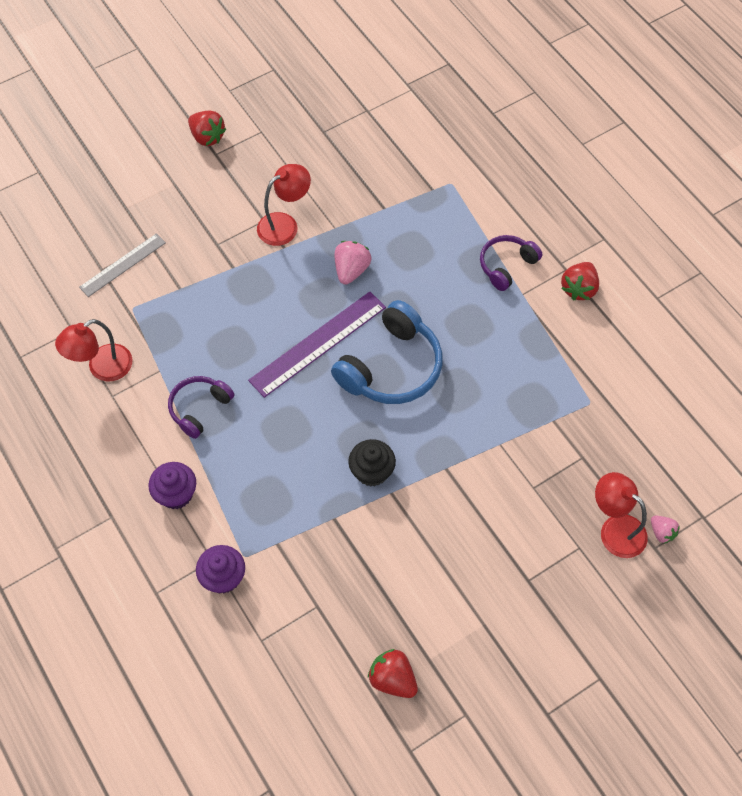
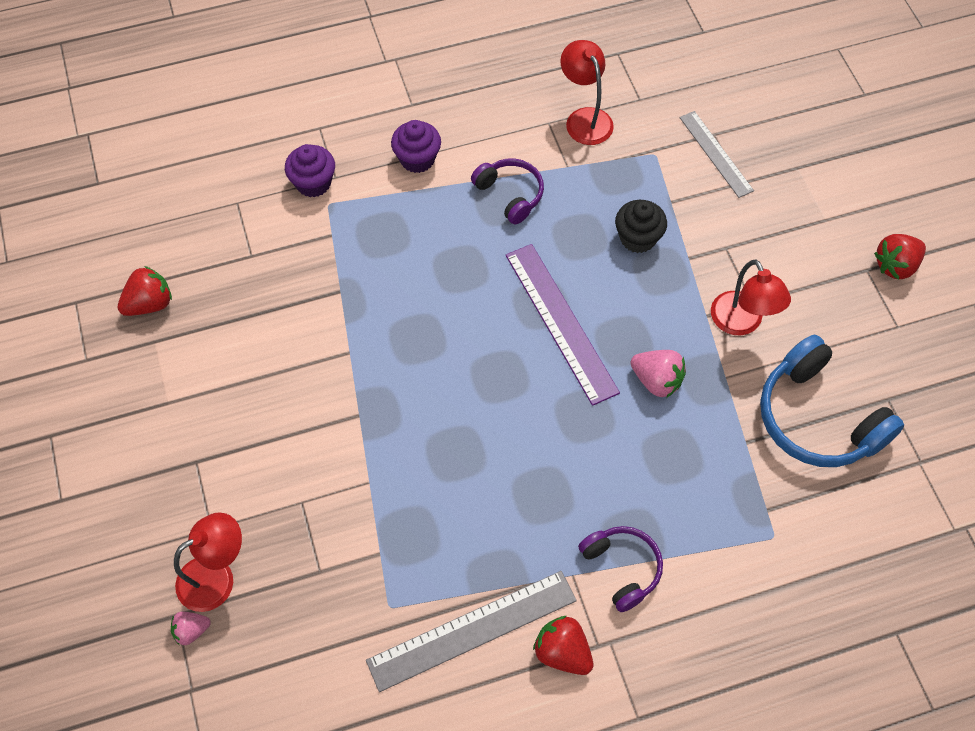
camera: 105 degrees right, 0 degrees up
blue headphones [331,300,443,404] -> blue headphones moved to [760,335,904,467]
black cupcake [348,439,396,487] -> black cupcake moved to [615,200,667,253]
none -> grey ruler [366,571,577,692]

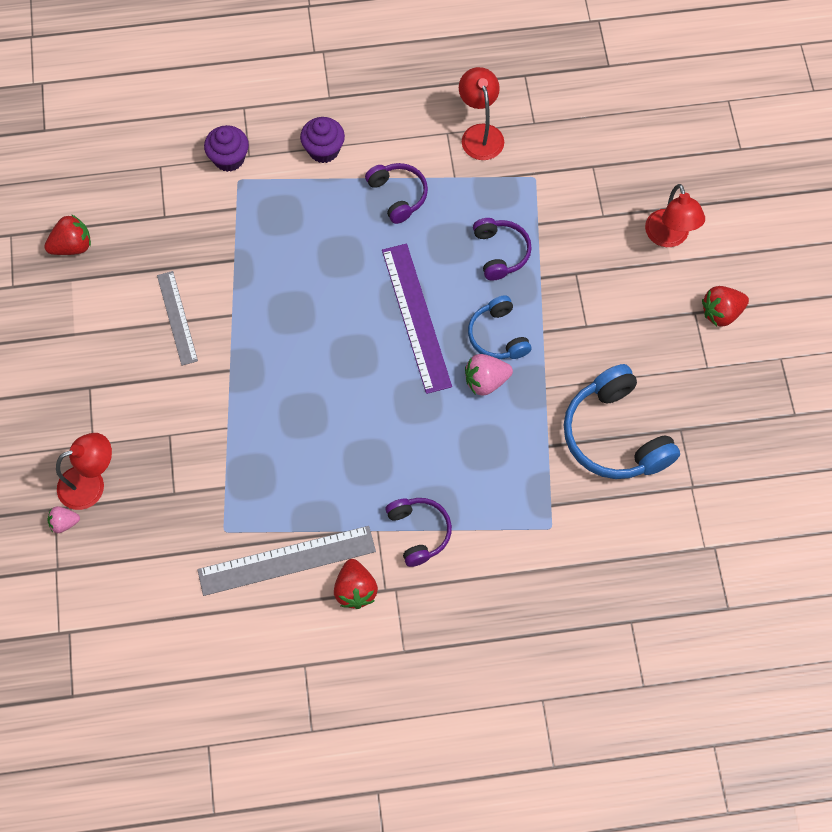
camera: 10 degrees right, 5 degrees up
red strawberry [533,616,593,675] -> red strawberry turned 150 degrees counterclockwise [334,559,378,609]
black cupcake [615,200,667,253] -> purple headphones [473,218,532,281]
pink strawberry [630,350,686,398] -> pink strawberry turned 120 degrees clockwise [465,354,513,395]
grey ruler [680,111,754,198] -> grey ruler moved to [157,271,198,366]
red lamp [711,260,791,335] -> red lamp moved to [645,184,705,247]
none -> blue headphones [468,295,531,359]

